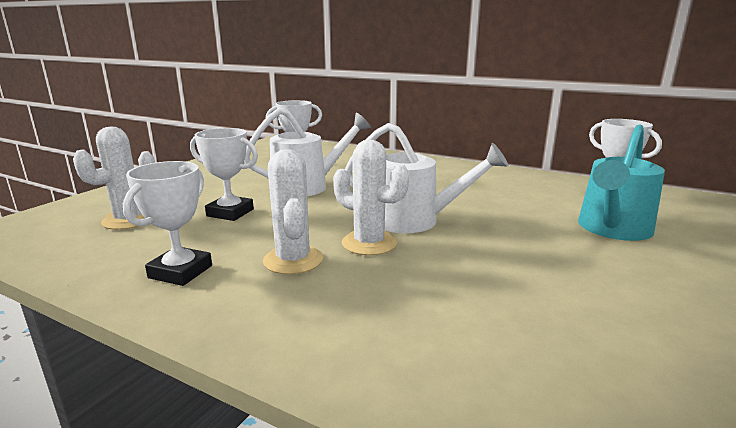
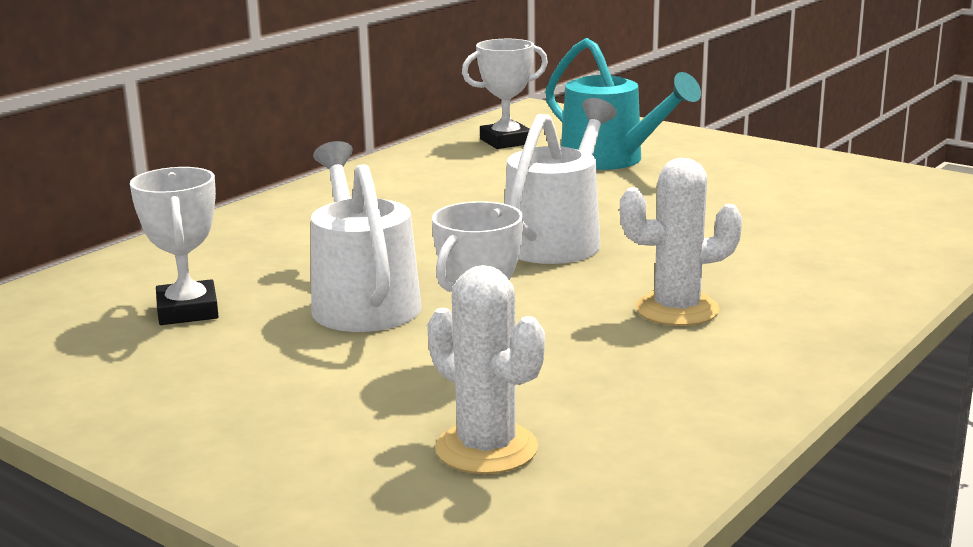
camera: 80 degrees left, 0 degrees up
white trophy [123,161,212,286] -> none
white cactus [333,140,409,255] -> none

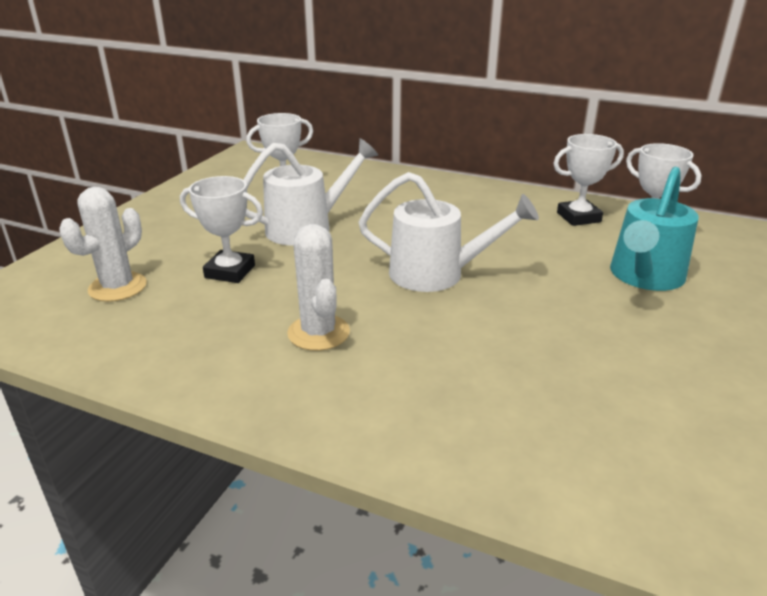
camera: 75 degrees right, 10 degrees up
none -> white trophy [553,134,624,226]

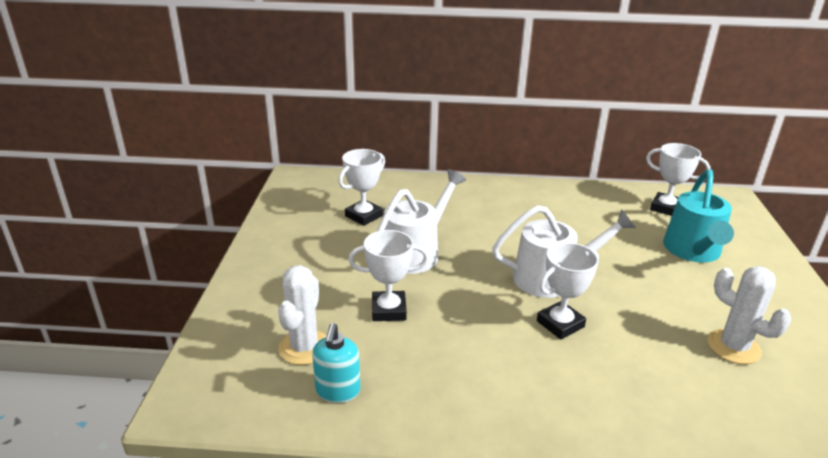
camera: 20 degrees left, 0 degrees up
white cactus [287,224,350,351] -> white cactus moved to [707,266,792,364]
white trophy [553,134,624,226] -> white trophy moved to [537,242,599,340]
none -> turquoise soap dispenser [312,323,360,403]

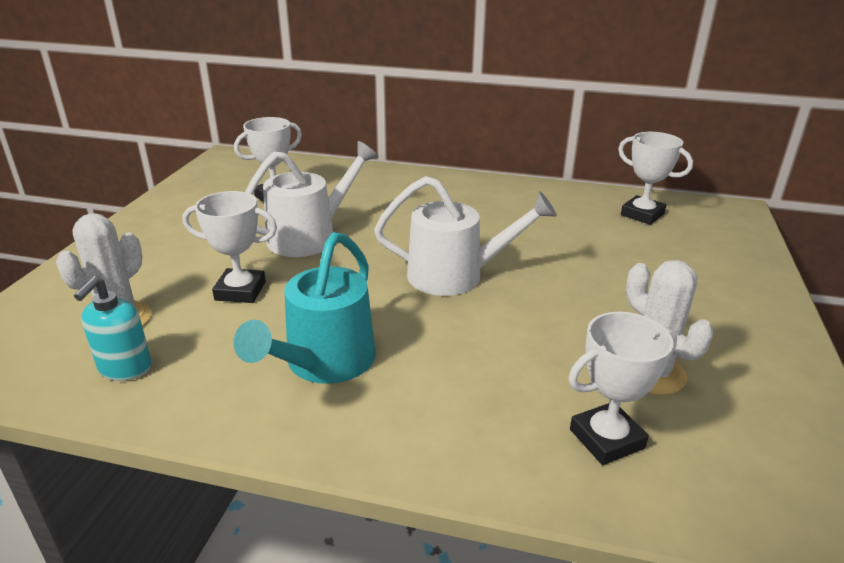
camera: 10 degrees right, 0 degrees up
white trophy [537,242,599,340] -> white trophy moved to [568,312,677,465]
turquoise watering can [663,169,734,262] -> turquoise watering can moved to [233,232,376,384]

